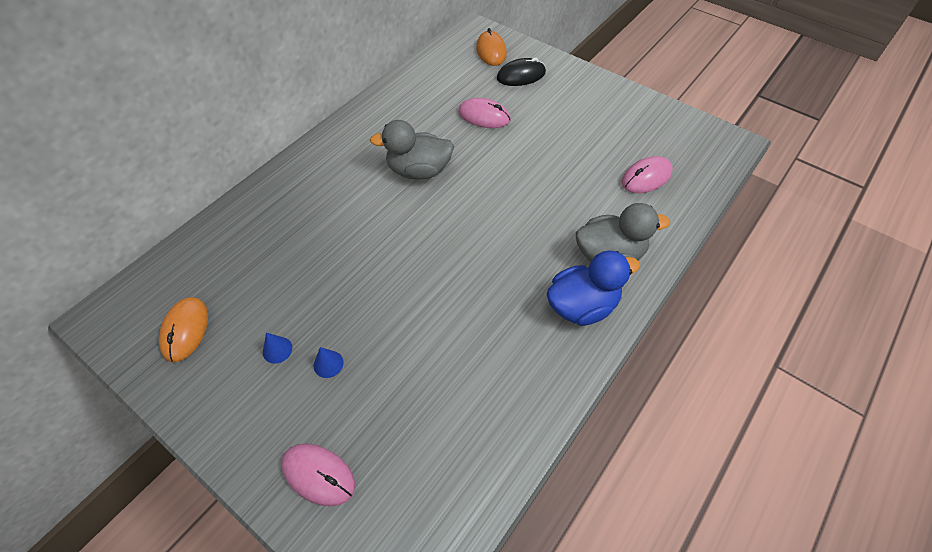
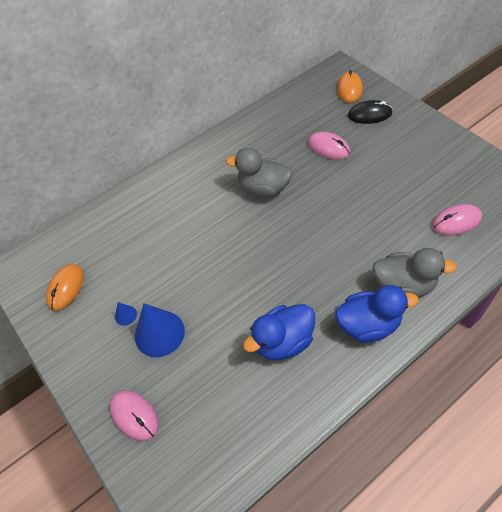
camera: 20 degrees right, 0 degrees up
blue cone [314,347,344,378] -> blue cone [135,303,185,357], size x2.21
none -> blue duck [243,304,315,360]

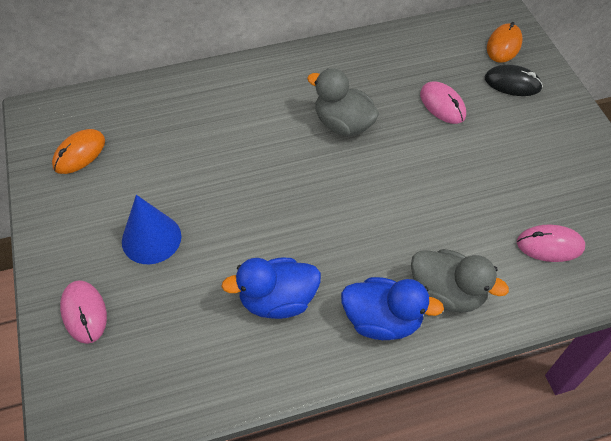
camera: 15 degrees right, 0 degrees up
blue cone [115,302,137,326] -> none

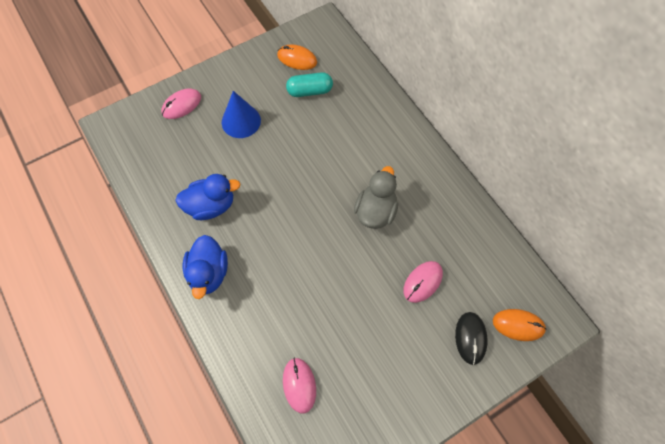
camera: 75 degrees right, 10 degrees up
blue duck [221,257,321,319] -> blue duck turned 105 degrees clockwise [175,174,240,220]
grey duck [411,249,509,313] -> none
none -> turquoise capsule [286,72,333,97]

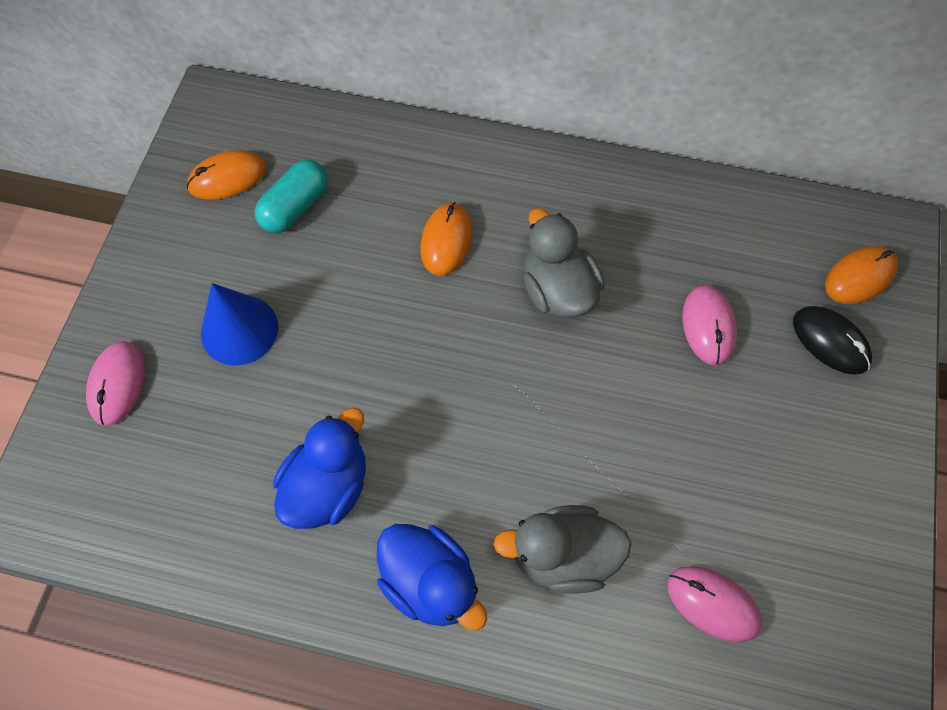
camera: 45 degrees left, 0 degrees up
none -> orange mouse [421,202,472,276]
none -> grey duck [493,505,632,594]

